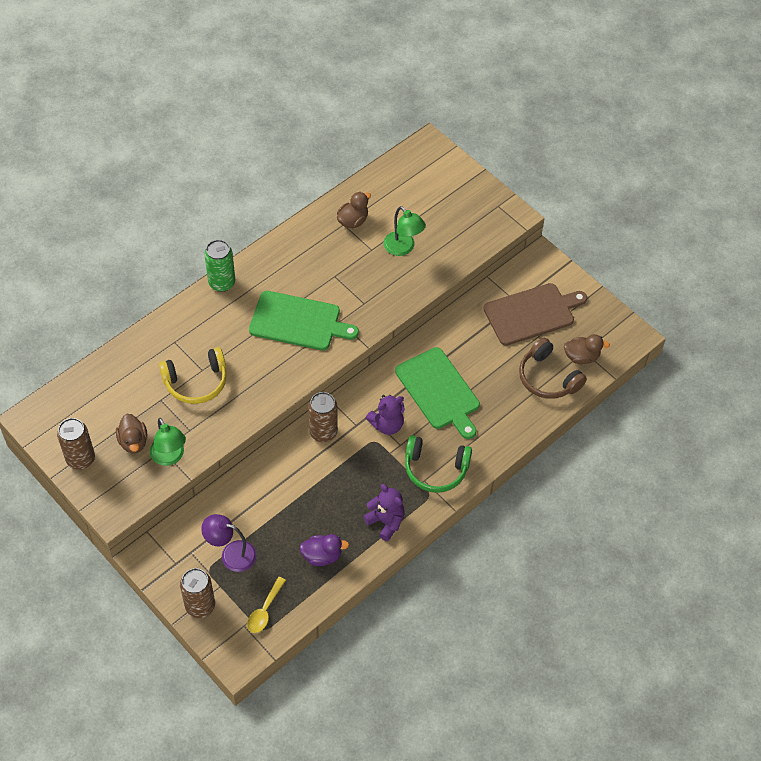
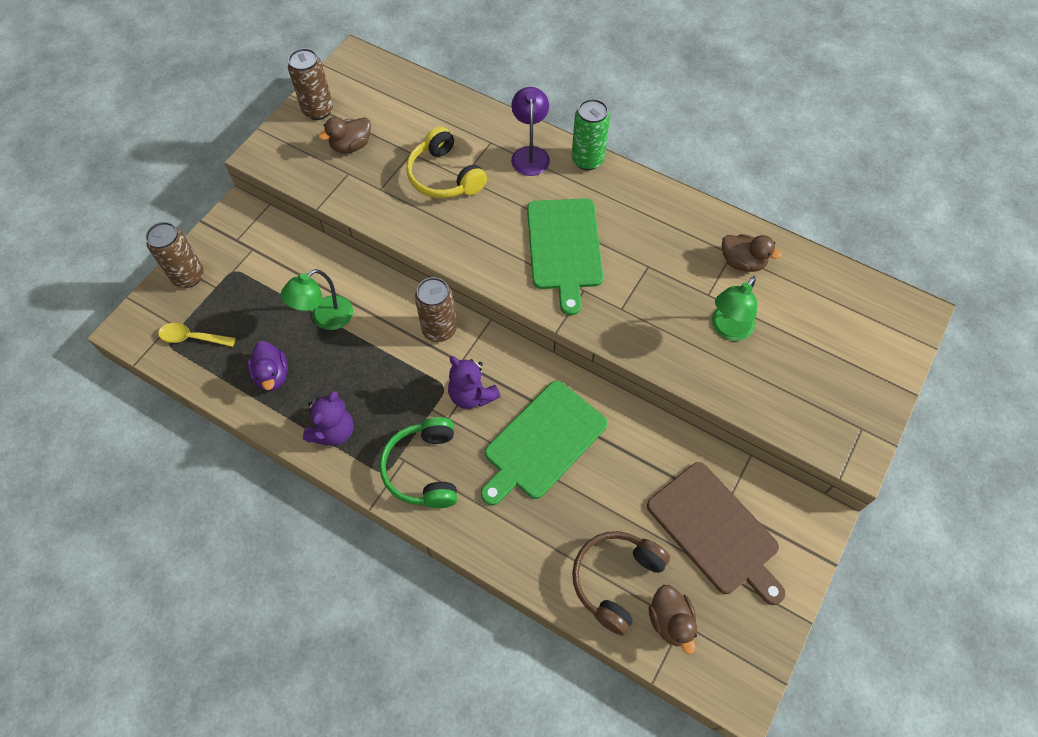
camera: 75 degrees right, 5 degrees up
green lamp [150,418,186,466] -> green lamp moved to [281,269,353,330]
purple lamp [201,514,257,572] -> purple lamp moved to [511,87,550,176]

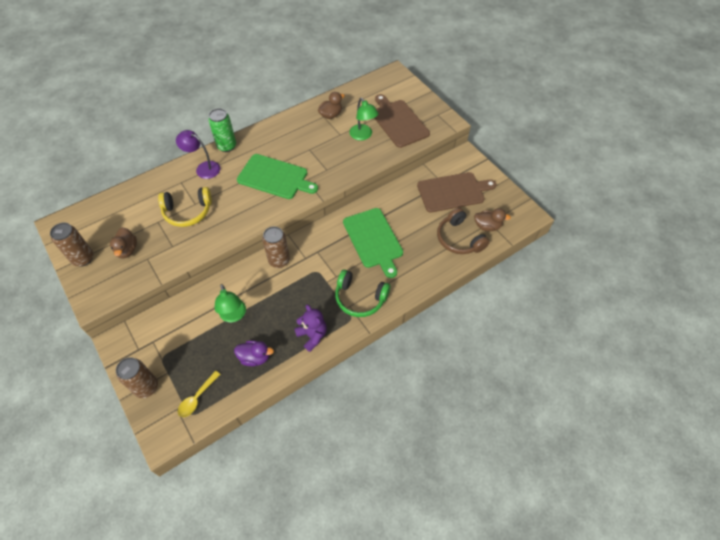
camera: 65 degrees left, 5 degrees down
purple teddy bear [448,356,501,409] -> none
none -> brown cutting board [374,94,430,148]

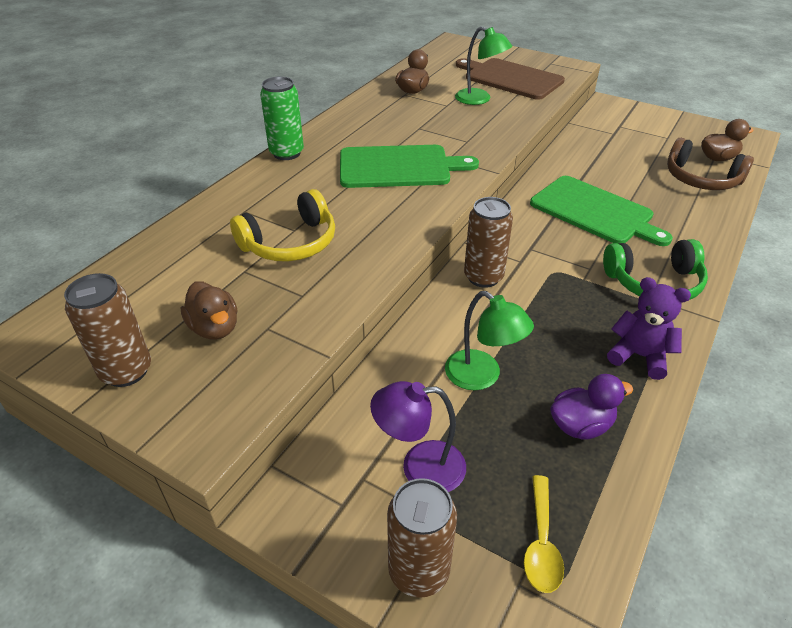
camera: 25 degrees left, 15 degrees down
purple lamp [176,130,221,179] -> purple lamp moved to [370,381,466,492]
brown cutting board [417,172,497,212] -> none

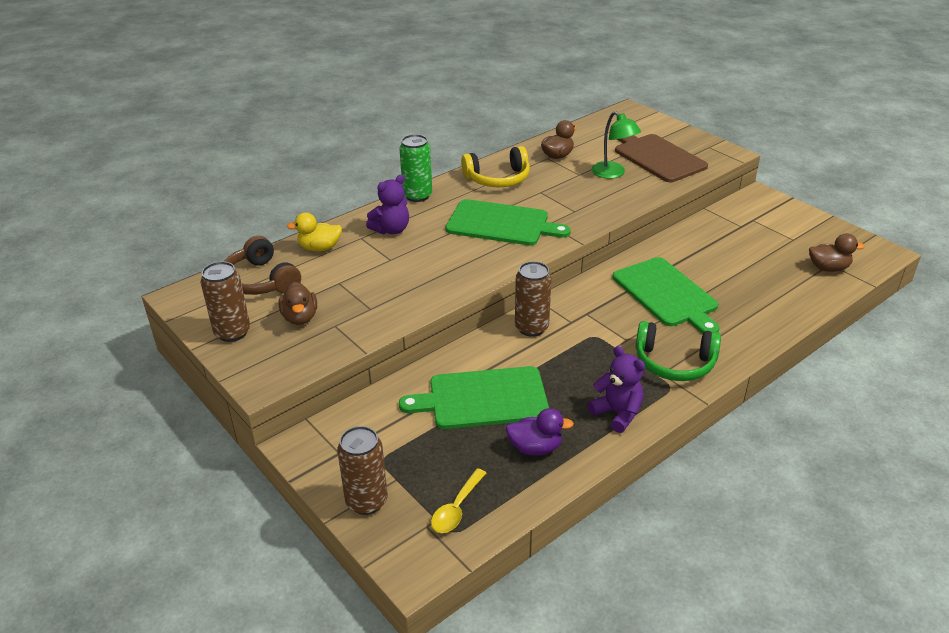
camera: 20 degrees right, 5 degrees down
yellow headphones [230,189,335,262] -> yellow headphones moved to [461,146,530,187]
purple lamp [370,381,466,492] -> none
green lamp [445,291,534,390] -> green cutting board [399,366,549,429]
brown headphones [667,138,754,190] -> brown headphones moved to [224,236,301,295]
none -> yellow duck [287,212,342,251]
none -> purple teddy bear [366,175,409,234]

